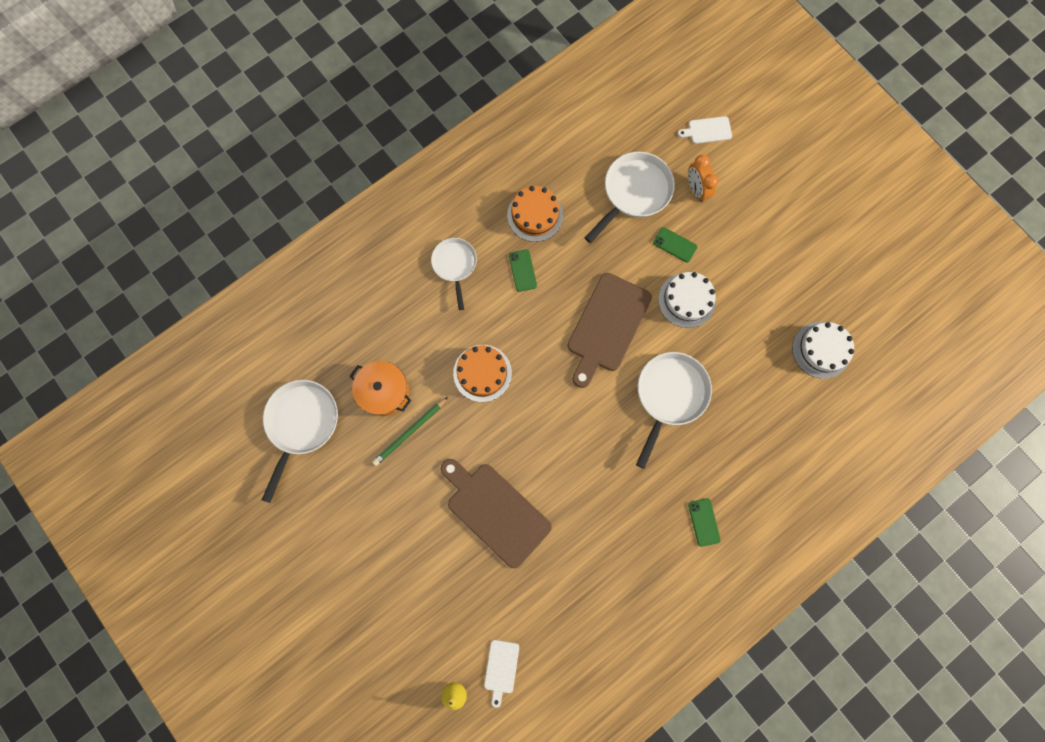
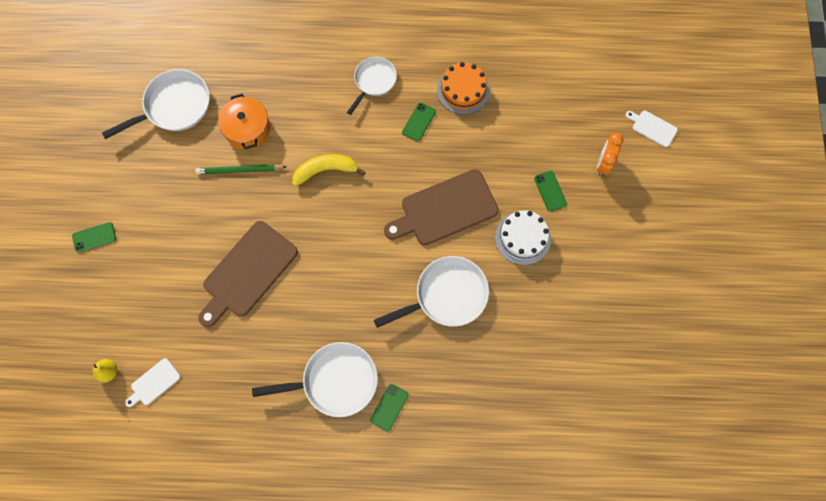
camera: 40 degrees right, 5 degrees down
brown cutting board [441,459,552,568] -> brown cutting board turned 135 degrees counterclockwise [198,221,298,327]
orange cake [453,345,512,402] -> yellow banana [293,154,366,186]
white pan [585,152,675,243] -> white pan moved to [252,342,378,417]
white cake [792,322,854,379] -> none
none -> green phone [72,222,116,253]

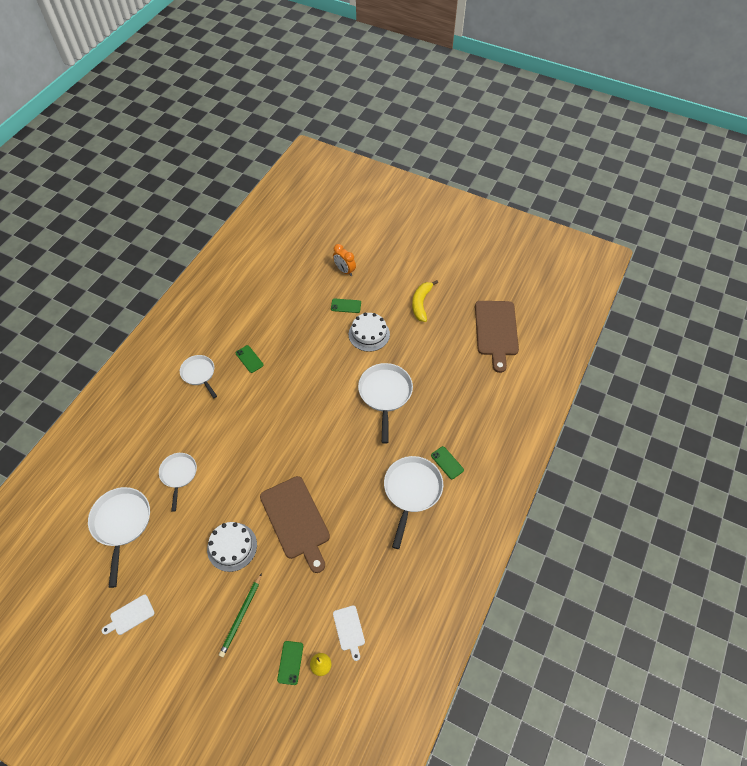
camera: 65 degrees left, 15 degrees down
green phone [72,222,116,253] -> green phone moved to [277,641,303,685]
green pencil [195,164,286,174] -> green pencil moved to [219,573,262,657]
orange pot [218,94,270,149] -> white pan [159,453,197,512]
yellow banana [293,154,366,186] -> yellow banana moved to [412,280,438,322]
brown cutting board [384,169,499,245] -> brown cutting board moved to [475,301,519,373]
orange cake [437,62,490,115] -> none
white cutting board [626,110,678,147] -> white cutting board moved to [102,595,155,635]
none -> white cake [207,522,257,572]

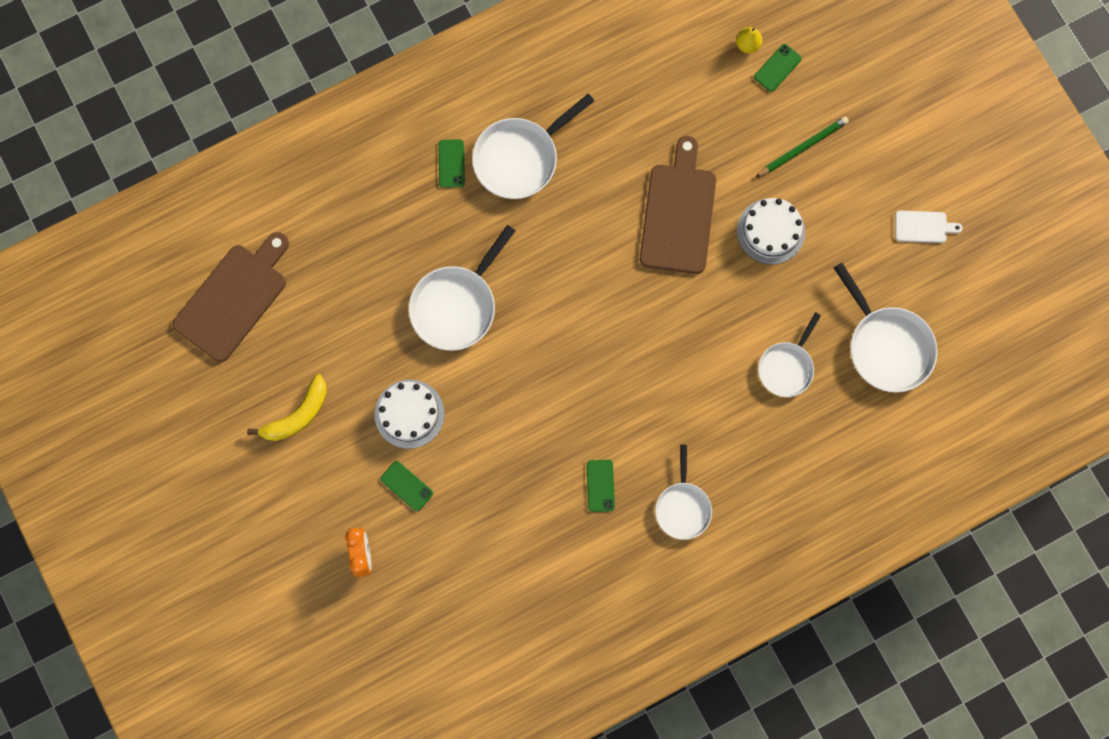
camera: 145 degrees left, 20 degrees up
white pan [88,487,150,588] -> white pan turned 60 degrees counterclockwise [834,263,937,393]
white cutting board [333,605,365,661] -> none

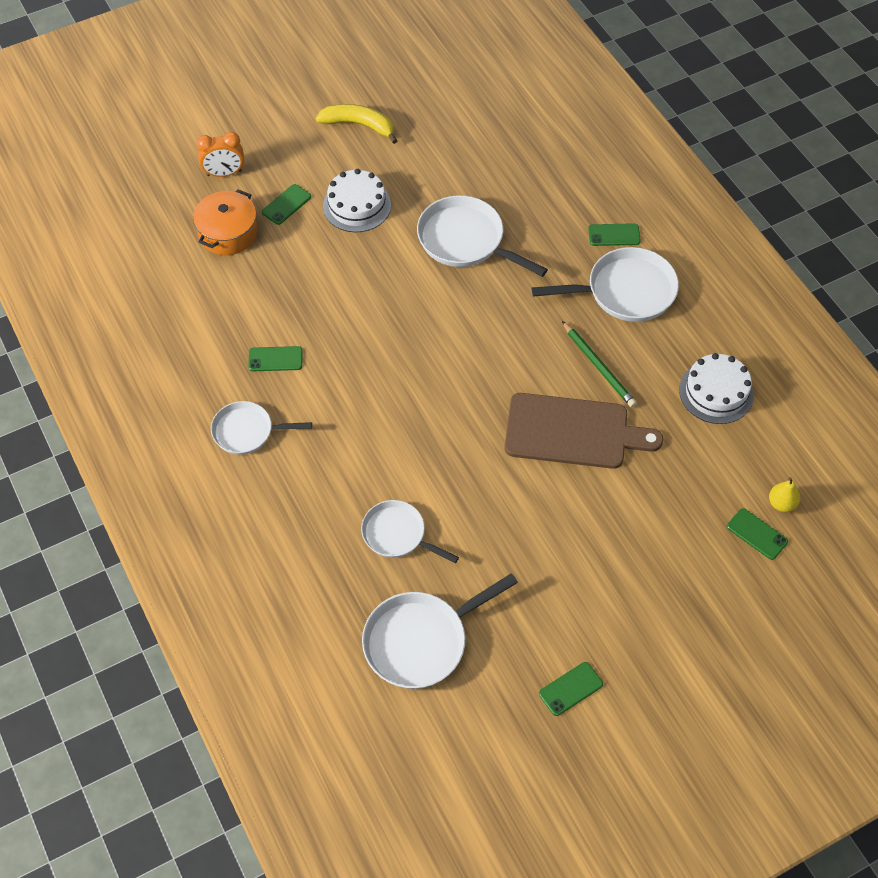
camera: 90 degrees right, 20 degrees down
brown cutting board [173,232,289,362] -> none
yellow banana [247,374,327,441] -> yellow banana turned 150 degrees clockwise [316,104,398,144]
white pan [472,94,594,199] -> white pan turned 120 degrees clockwise [532,247,679,322]
white cake [737,198,805,265] -> white cake moved to [679,353,754,424]
green pencil [755,116,849,177] -> green pencil moved to [562,321,637,408]
white cutting board [895,211,963,243] -> green phone [539,662,603,716]
none -> orange pot [193,189,258,255]

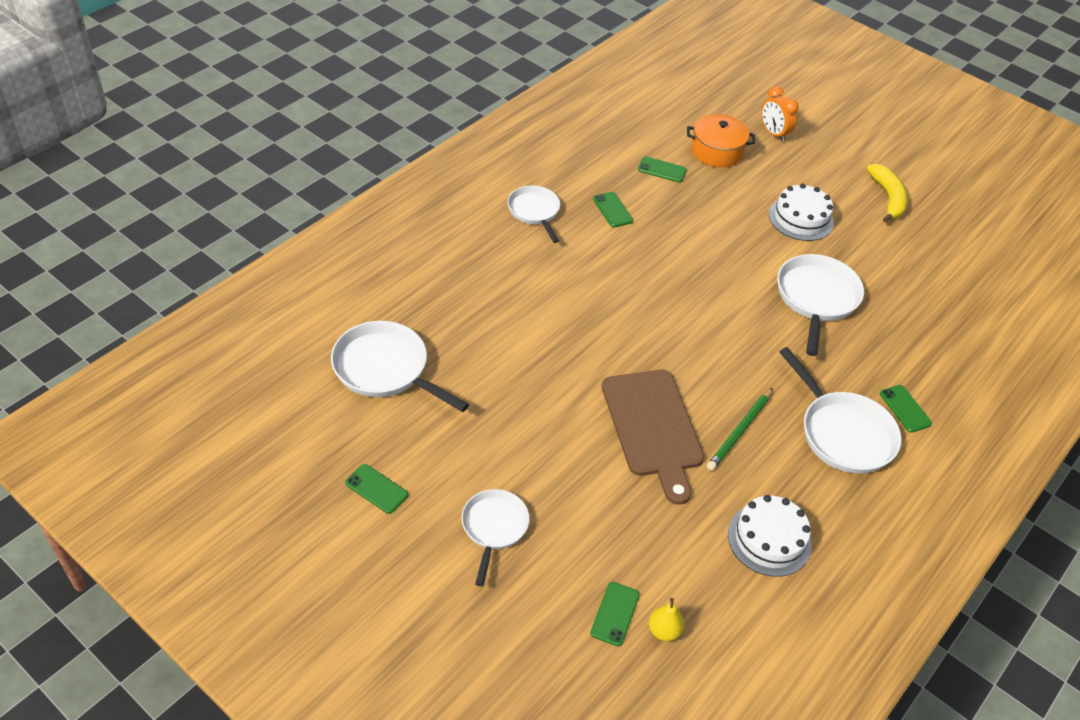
camera: 65 degrees right, 10 degrees down
green phone [262,184,311,225] -> green phone moved to [638,157,687,182]
white pan [361,500,459,563] -> white pan moved to [461,489,530,586]

